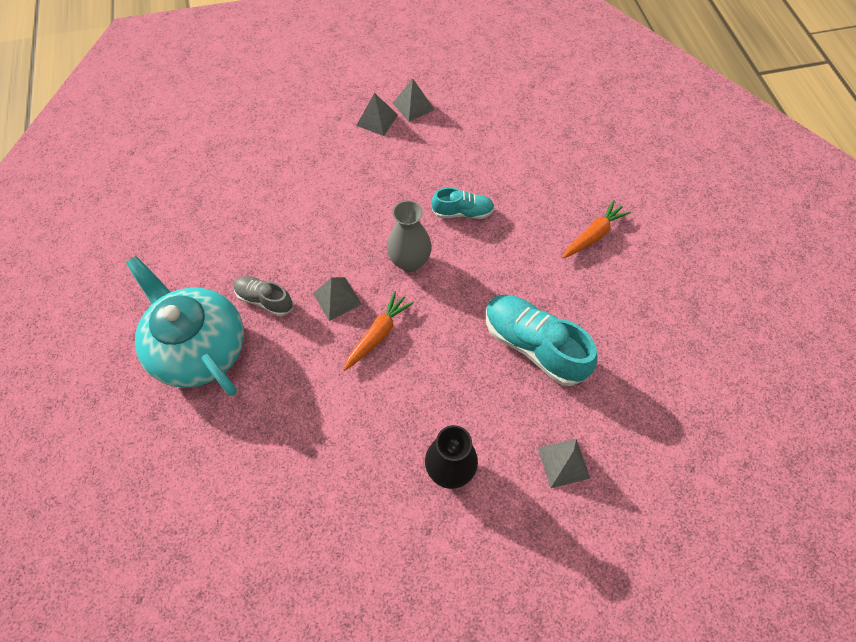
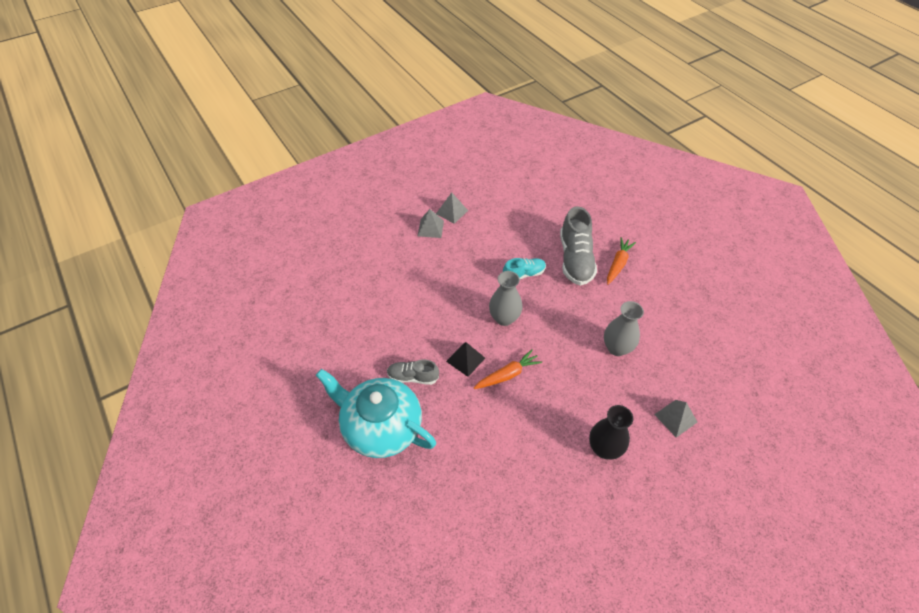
camera: 20 degrees left, 10 degrees down
grey pyramid [313,277,362,321] -> black pyramid [446,342,485,377]
orange carrot [344,291,414,370] -> orange carrot turned 45 degrees clockwise [474,349,542,389]
turquoise shoe [486,295,598,386] -> grey vase [604,301,644,356]
none -> grey shoe [560,206,597,286]

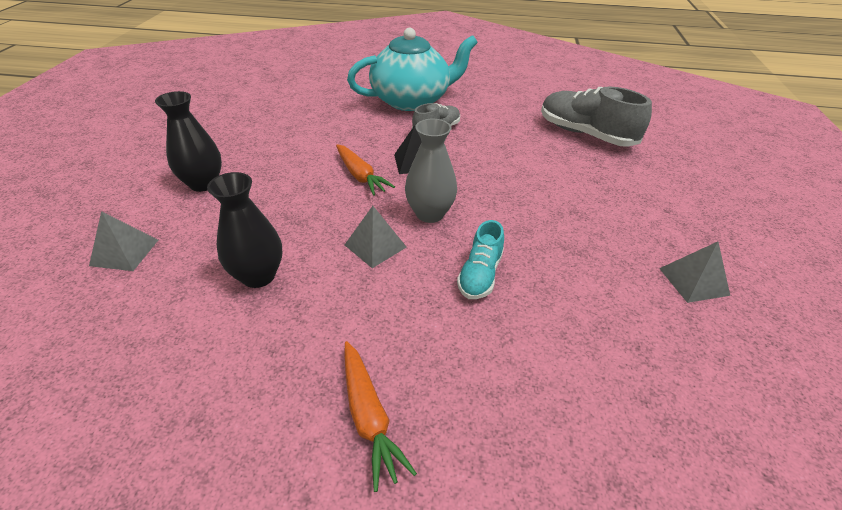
camera: 130 degrees right, 10 degrees down
grey pyramid [418,209,444,238] -> grey pyramid moved to [345,206,407,268]
orange carrot [474,349,542,389] -> orange carrot turned 45 degrees counterclockwise [336,144,395,196]
grey shoe [560,206,597,286] -> grey shoe moved to [541,86,652,147]
grey vase [604,301,644,356] -> black vase [207,172,282,288]

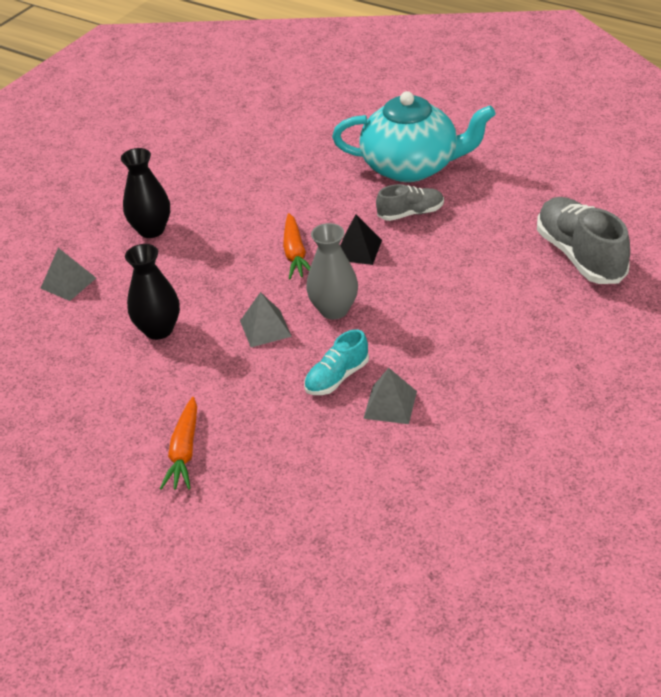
camera: 30 degrees right, 0 degrees up
grey pyramid [659,242,730,303] -> grey pyramid moved to [363,368,417,424]

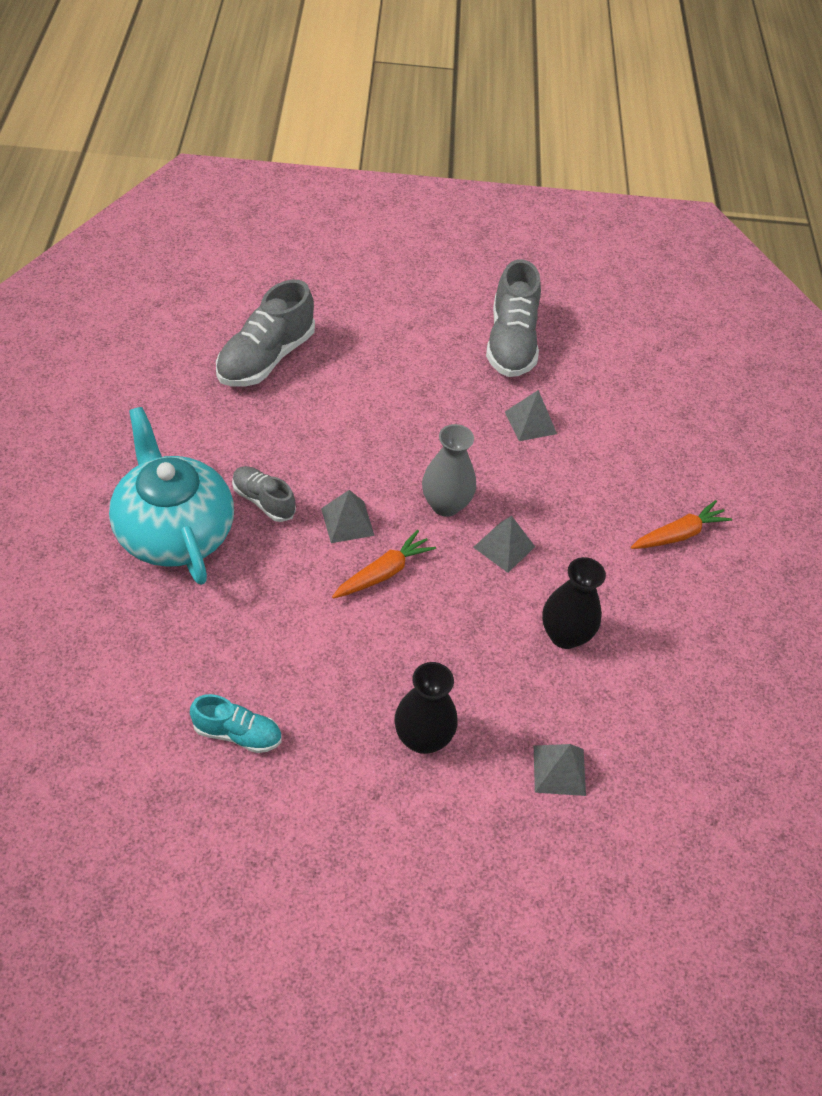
camera: 130 degrees left, 10 degrees up
turquoise shoe [304,330,369,395] -> turquoise shoe moved to [190,694,281,753]
black pyramid [340,214,382,265] -> grey pyramid [321,490,375,543]
none -> grey shoe [486,259,541,377]

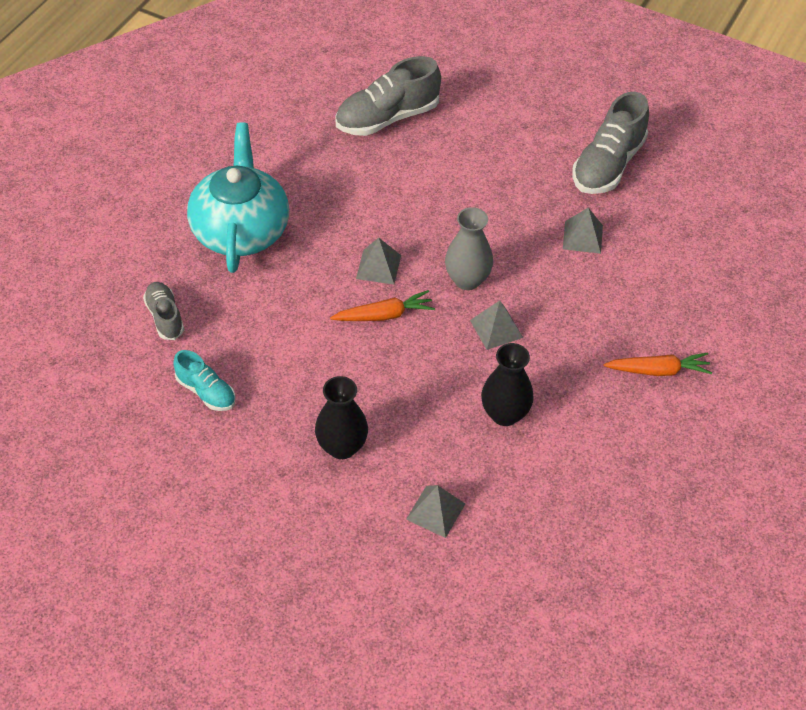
camera: 30 degrees right, 0 degrees up
grey shoe [232,466,296,522] -> grey shoe moved to [143,282,184,340]

